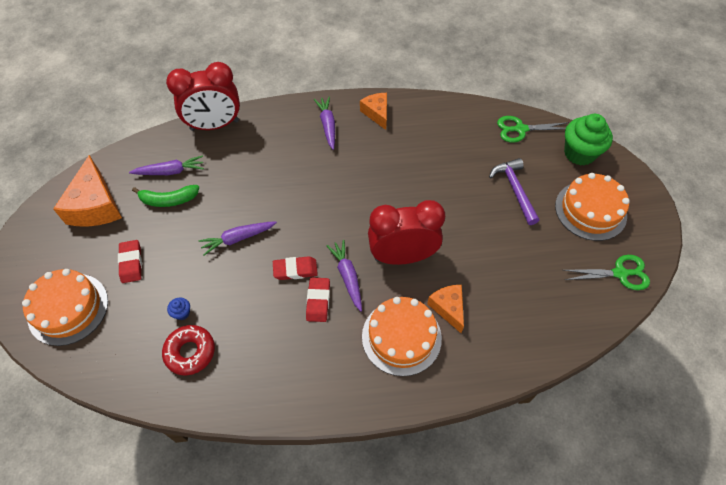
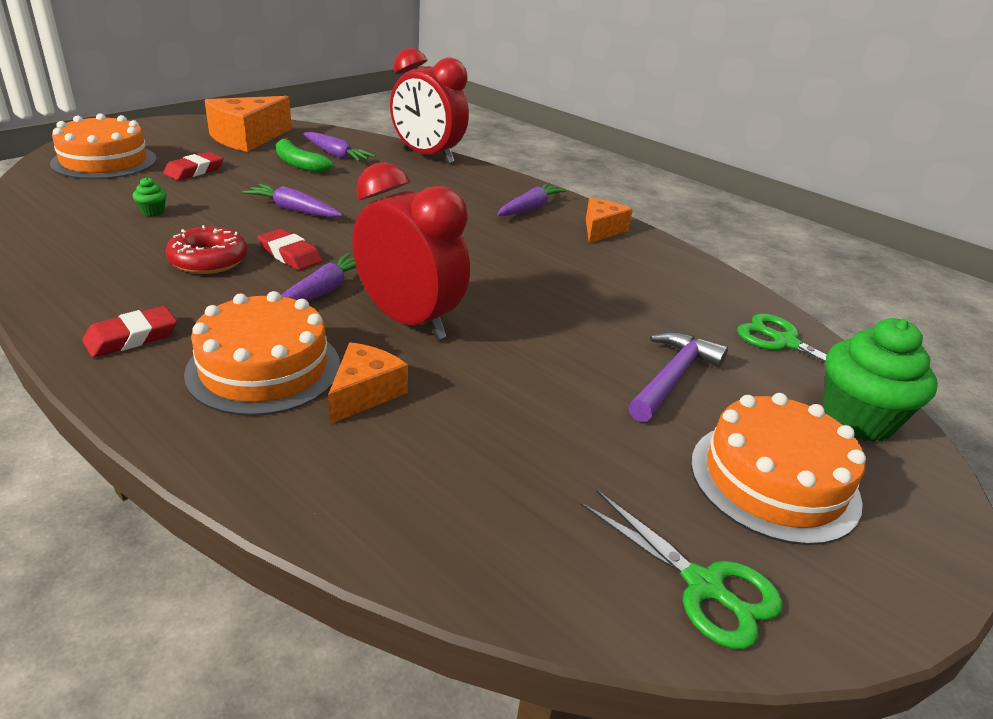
camera: 45 degrees right, 25 degrees down
red donut [162,325,215,376] -> red donut moved to [166,225,248,274]
blue cupcake [167,297,190,320] -> green cupcake [133,177,167,217]
red eraser [306,277,330,322] -> red eraser moved to [82,306,177,357]

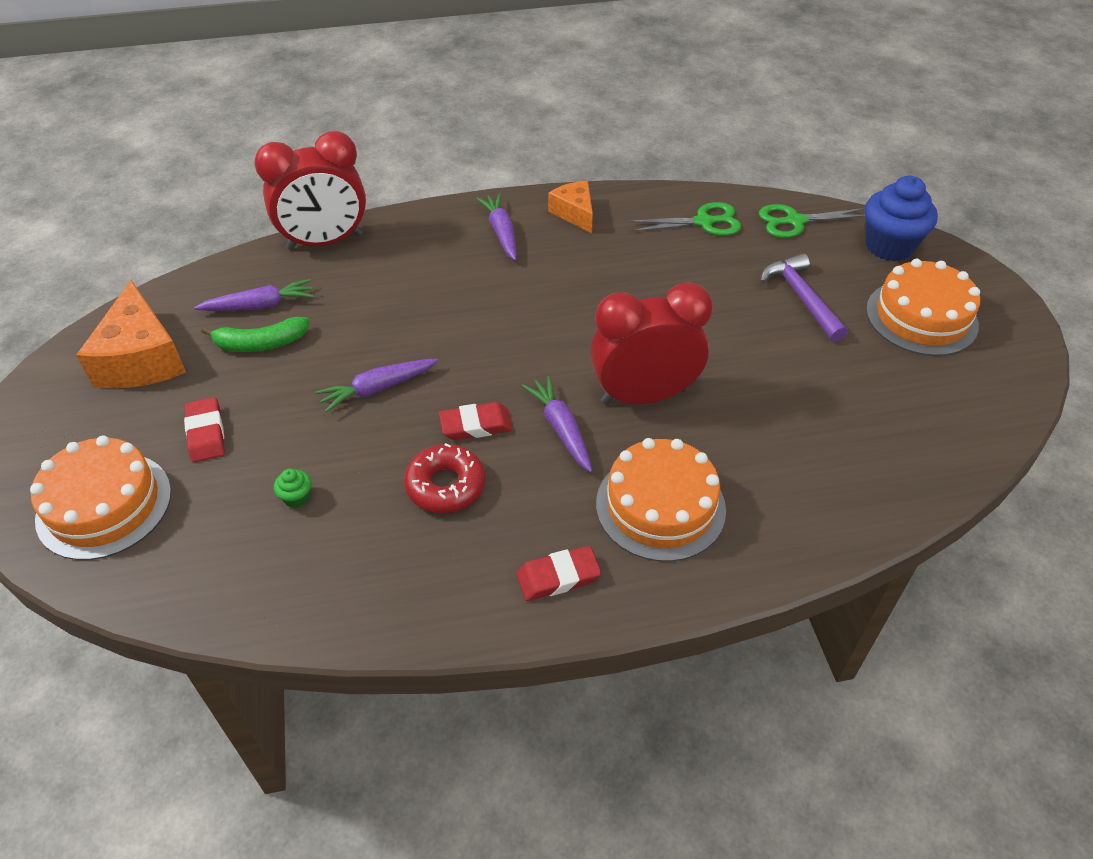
camera: 50 degrees left, 15 degrees up
red eraser [82,306,177,357] -> red eraser turned 75 degrees clockwise [516,546,601,601]
orange cheese [328,342,408,424] -> none
green scissors [581,490,783,649] -> green scissors moved to [629,202,741,236]
green cupcake [823,318,938,442] -> blue cupcake [865,176,938,261]

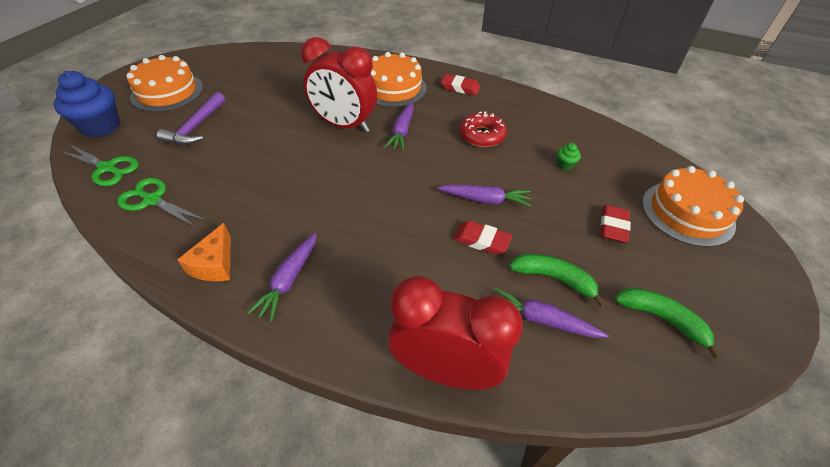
camera: 145 degrees left, 0 degrees up
orange cheese [76,280,186,388] -> green banana [615,288,722,359]
red eraser [439,402,513,440] -> red eraser moved to [453,221,512,255]

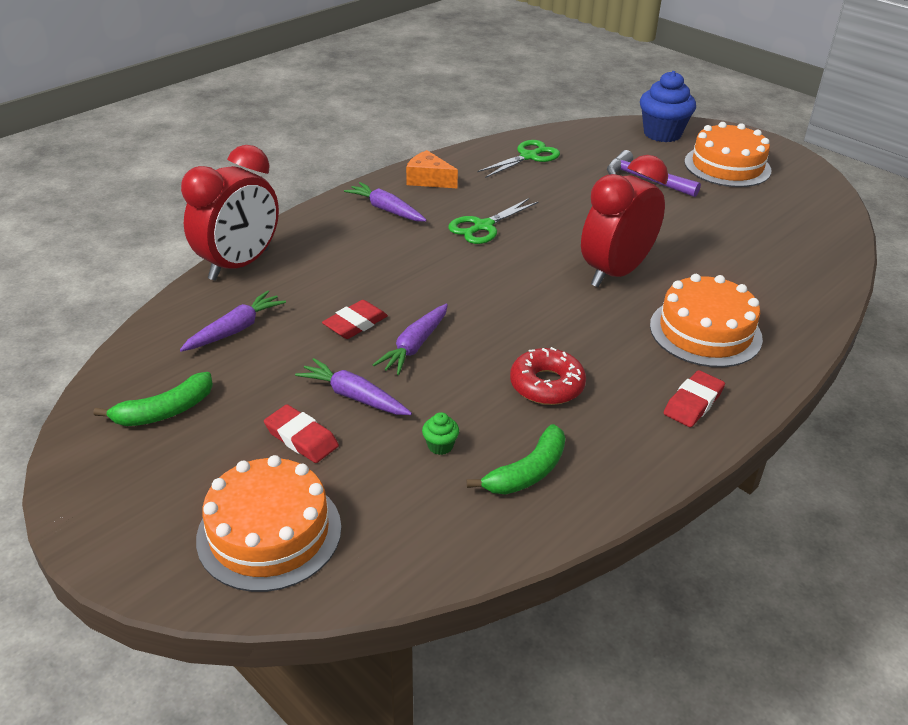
camera: 110 degrees right, 10 degrees down
green scissors [60,144,139,186] -> green scissors moved to [448,198,539,244]
purple carrot [384,102,414,151] -> purple carrot moved to [295,358,412,415]
green banana [509,254,606,307] -> green banana moved to [467,424,566,495]

